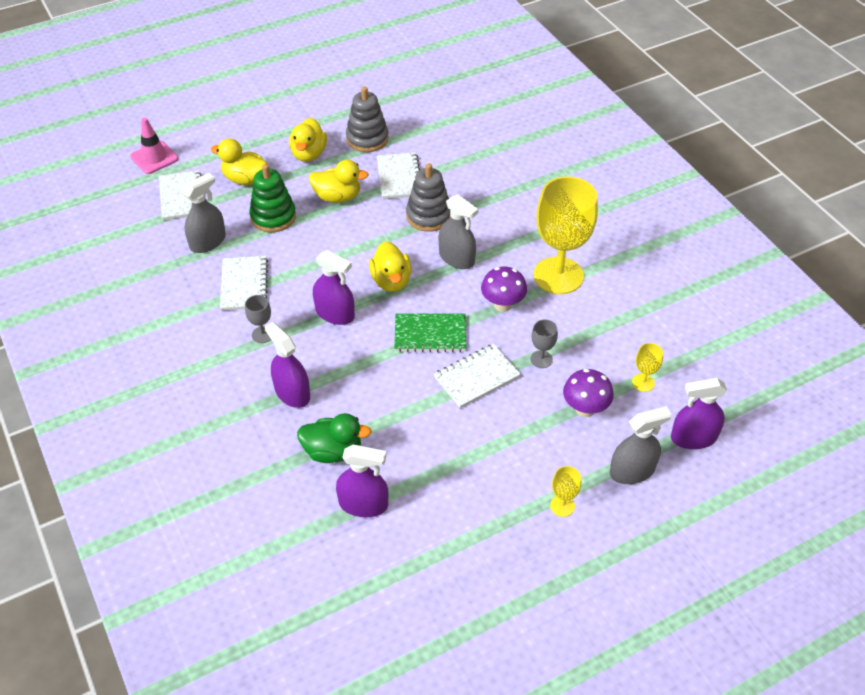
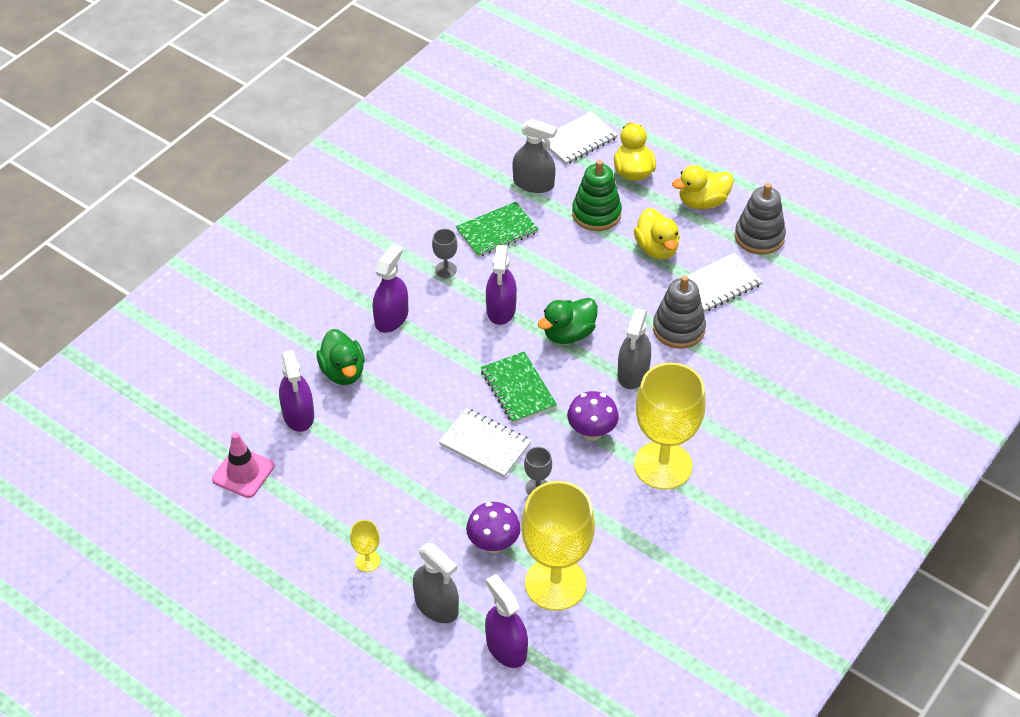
camera: 65 degrees right, 0 degrees up
pink traffic cone [130,118,179,174] -> pink traffic cone moved to [212,432,274,498]
white notebook [220,256,268,311] -> green notebook [456,202,539,257]
yellow duck [369,241,412,292] -> green duck [538,298,598,344]
yellow goblet [632,343,663,392] -> yellow goblet [521,481,595,611], size x2.41

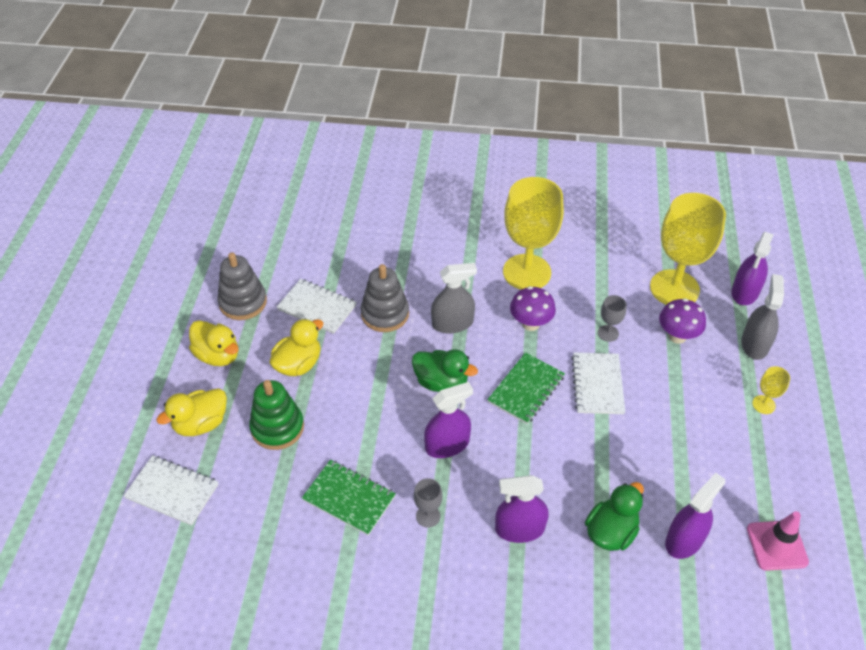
camera: 120 degrees left, 0 degrees up
grey spray bottle [512,119,557,193] -> none

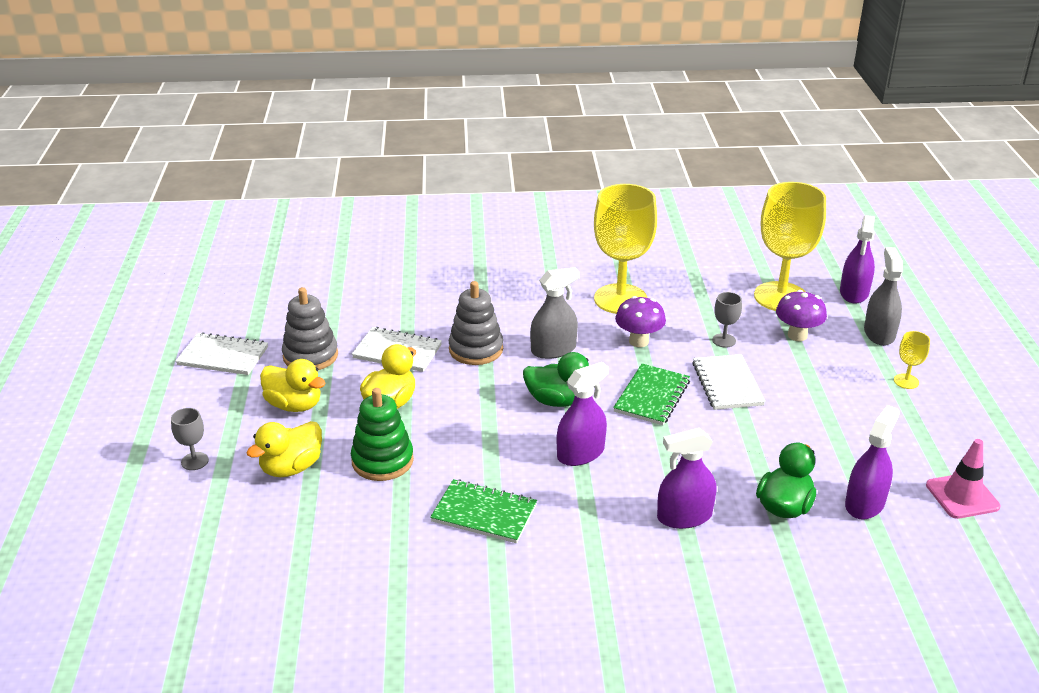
camera: 10 degrees left, 15 degrees down
white notebook [123,455,218,526] -> white notebook moved to [176,332,268,375]
grey goblet [414,478,443,528] -> grey goblet moved to [171,408,209,470]

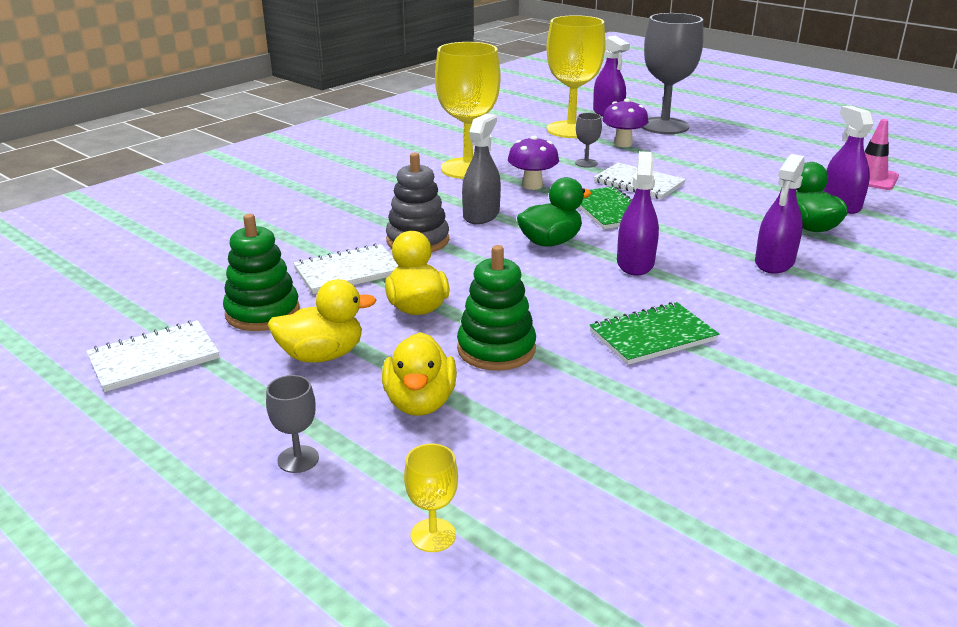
camera: 45 degrees left, 5 degrees down
grey stacking toy [282,287,338,370] -> green stacking toy [223,214,300,331]
grey spray bottle [864,247,903,346] -> grey goblet [641,13,704,134]
yellow goblet [894,331,930,389] -> yellow goblet moved to [404,444,458,552]

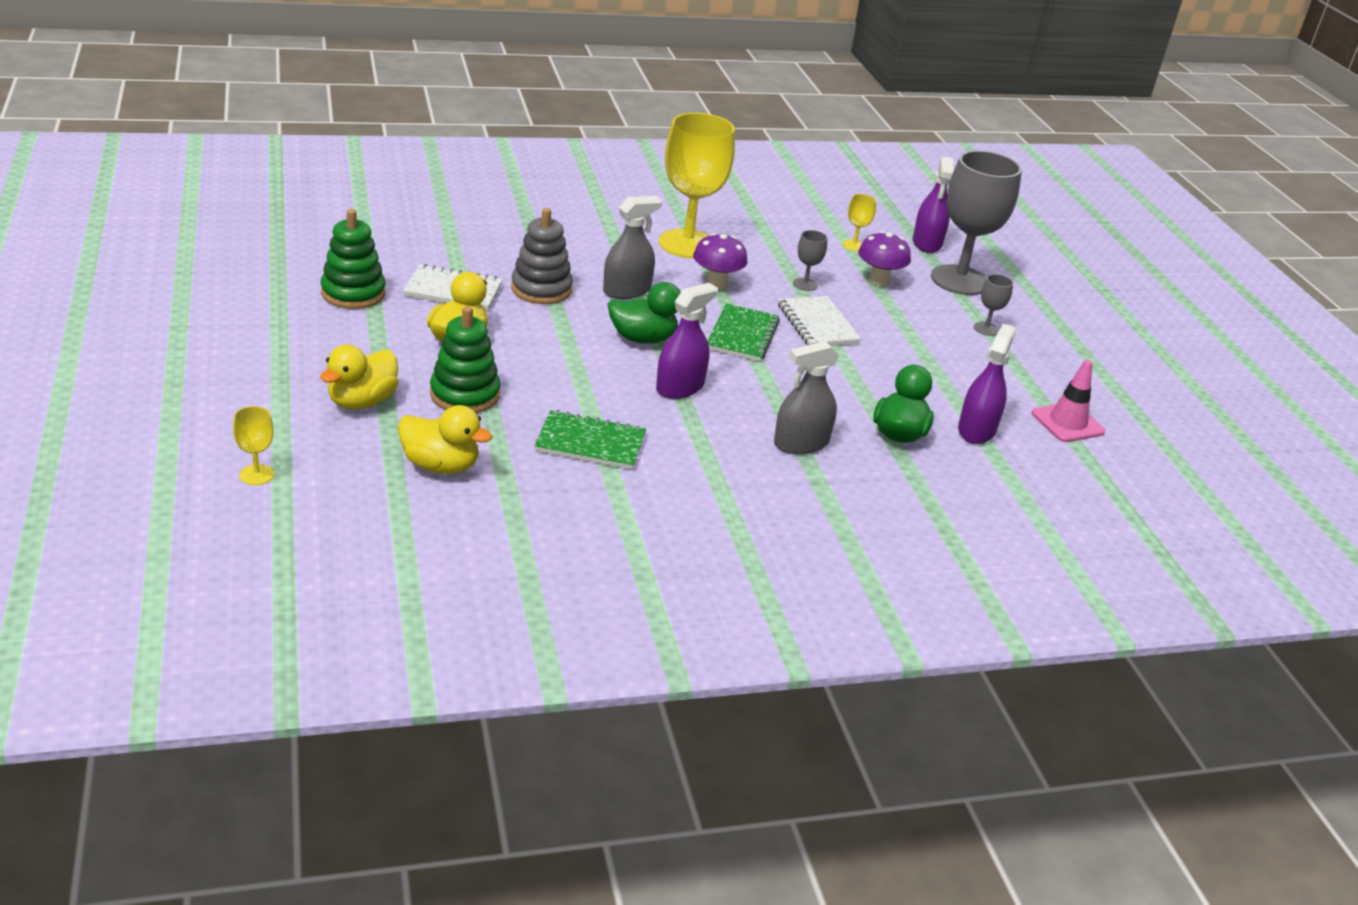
camera: 30 degrees right, 5 degrees up
white notebook [86,320,219,392] -> none
grey goblet [266,375,319,473] -> grey goblet moved to [974,274,1013,336]
yellow duck [268,279,377,363] -> yellow duck moved to [398,405,492,474]
yellow goblet [547,15,606,138] -> yellow goblet [843,194,876,251], size x0.41
purple spray bottle [755,154,805,273] -> grey spray bottle [774,341,839,454]

